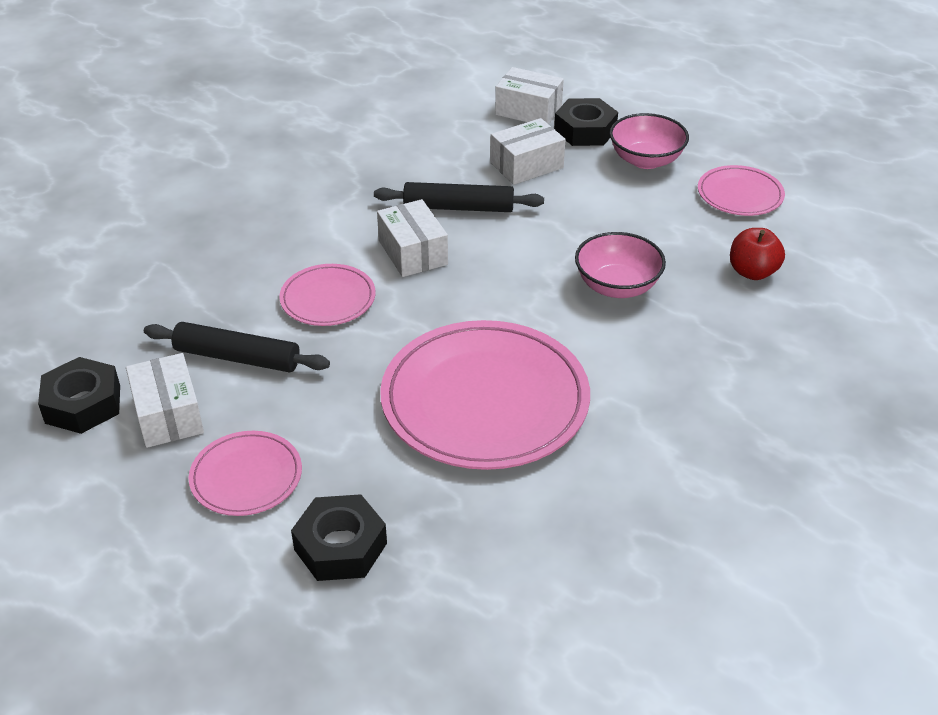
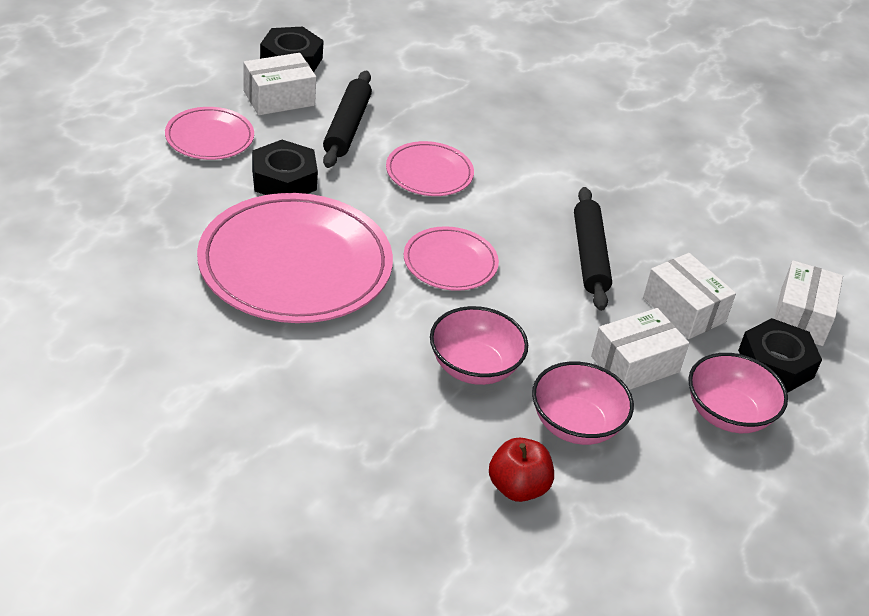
camera: 80 degrees right, 0 degrees up
black nut [291,494,387,581] -> black nut moved to [252,140,318,195]
white box [377,199,448,277] -> white box moved to [591,308,689,390]
pink plate [698,165,785,216] -> pink plate moved to [404,226,499,291]
none -> pink bowl [532,362,634,445]

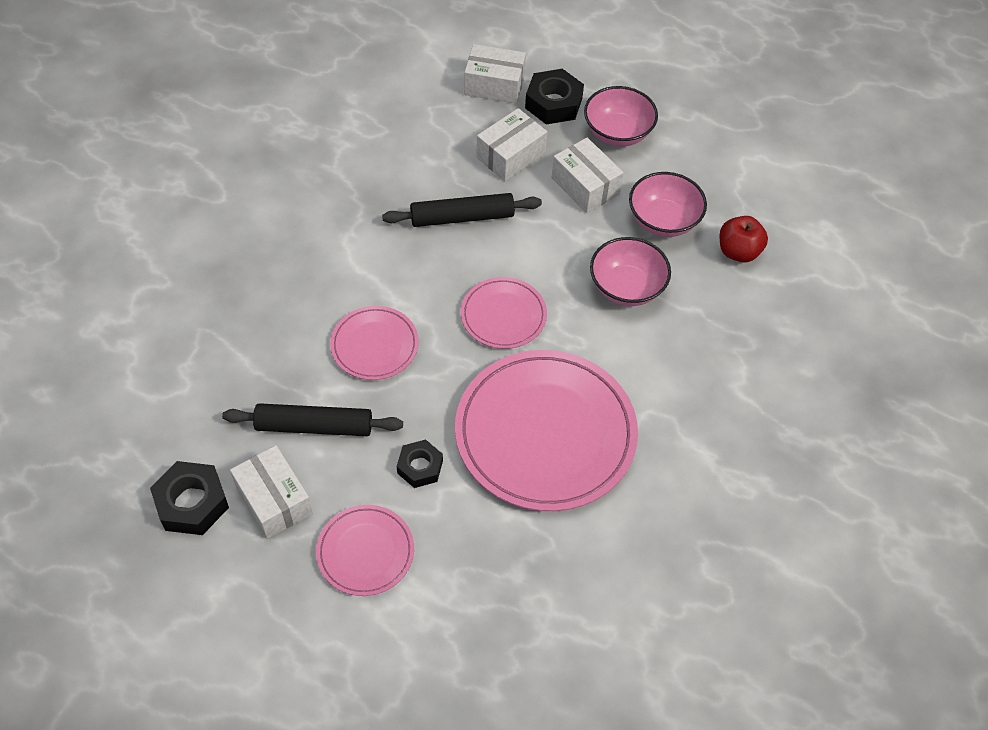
camera: 95 degrees left, 15 degrees up
black nut [252,140,318,195] -> black nut [397,440,443,488], size x0.65

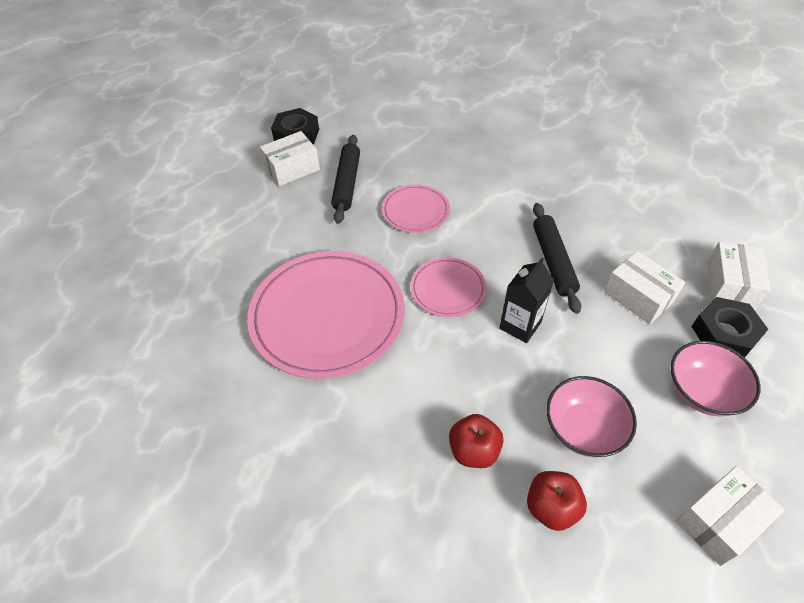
camera: 95 degrees right, 5 degrees down
pink plate [316,505,414,596] -> none
black nut [397,440,443,488] -> none
white box [551,138,624,213] -> white box moved to [676,466,785,566]
pink bowl [590,237,671,306] -> none
none -> red apple [449,414,504,468]
none -> black carton [499,258,554,343]

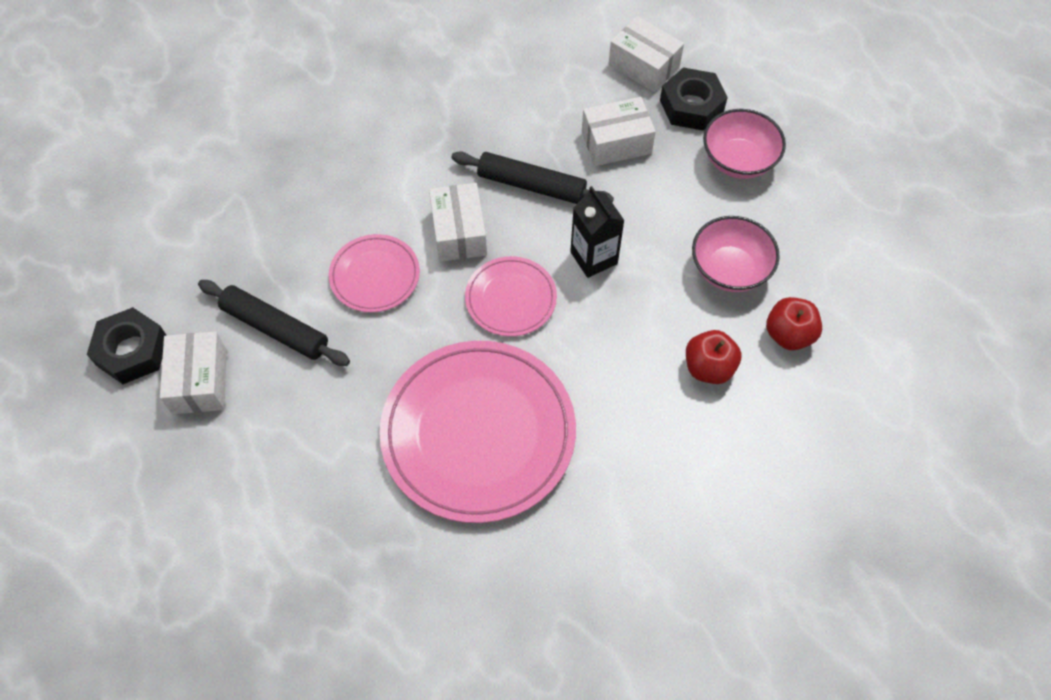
camera: 65 degrees left, 10 degrees up
white box [676,466,785,566] -> white box moved to [429,183,487,262]

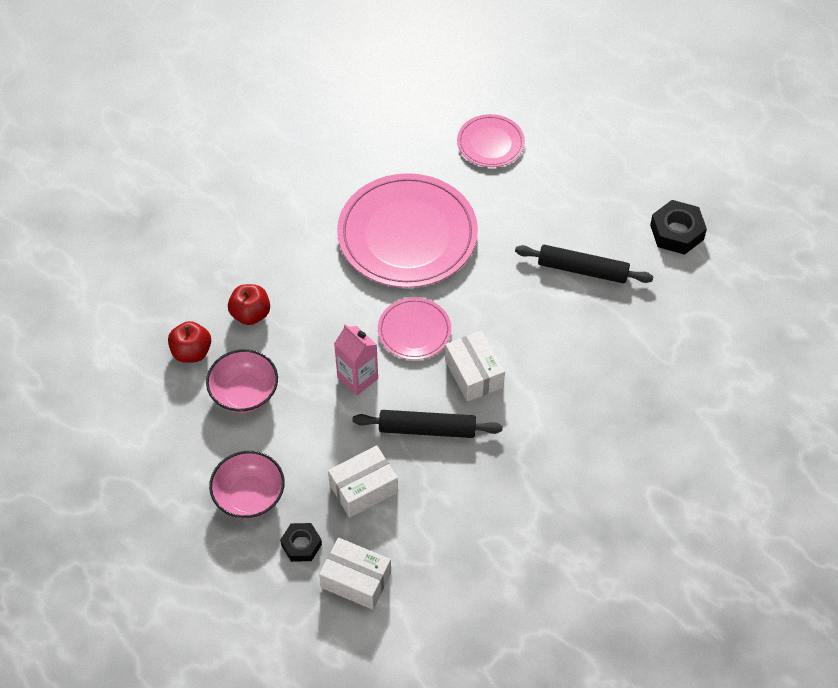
camera: 165 degrees right, 5 degrees down
white box [160,331,227,414] -> none
pink plate [329,234,420,312] -> pink plate moved to [457,114,525,167]
black carton [570,186,625,278] -> pink carton [334,324,378,396]
black nut [660,67,728,131] -> black nut [280,523,322,562], size x0.65

